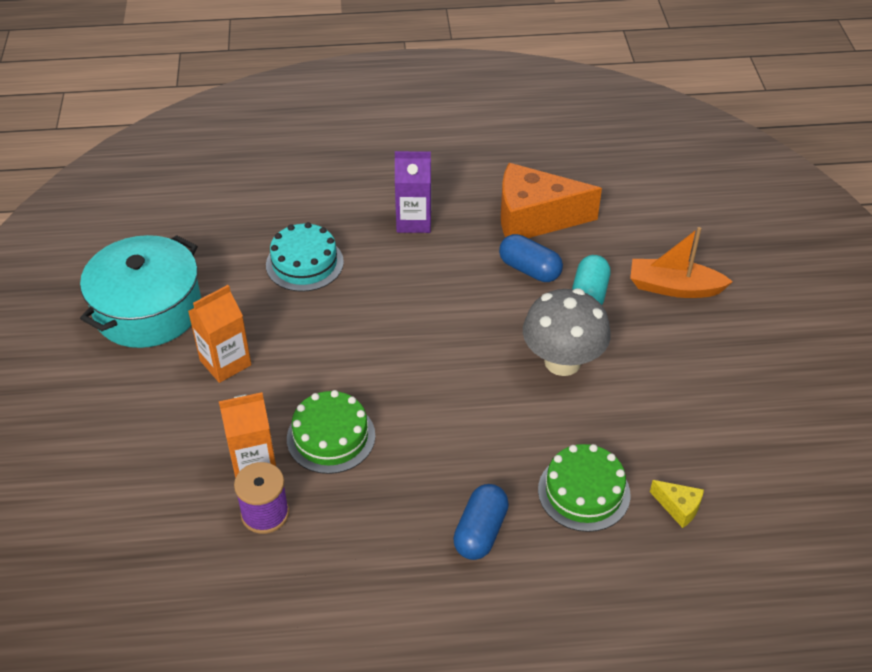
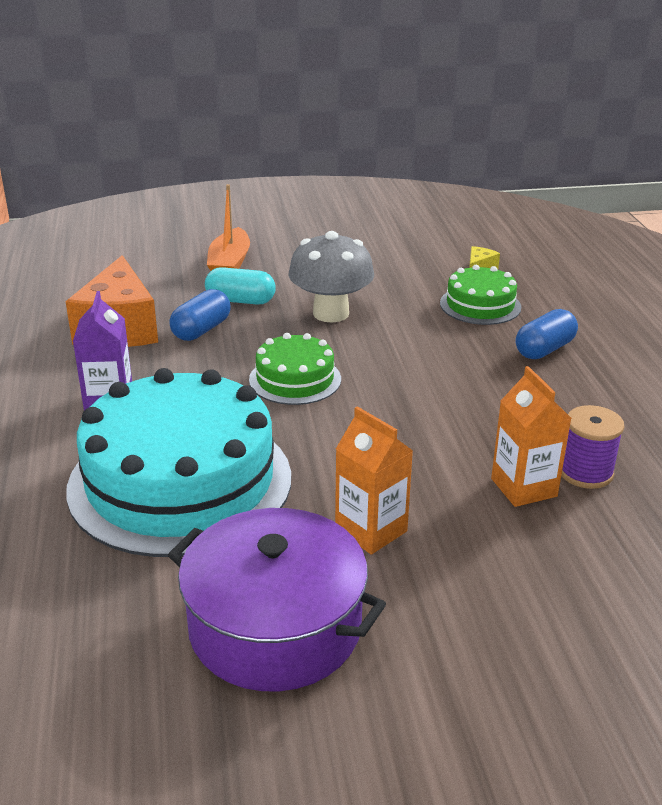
camera: 95 degrees left, 15 degrees down
turquoise pot [80,235,201,348] -> purple pot [168,508,386,691]
turquoise cake [266,222,344,292] -> turquoise cake [66,368,291,557], size x2.06
green cake [287,390,375,474] -> green cake moved to [249,333,341,405]
blue capsule [453,484,509,560] -> blue capsule turned 60 degrees counterclockwise [516,309,578,359]

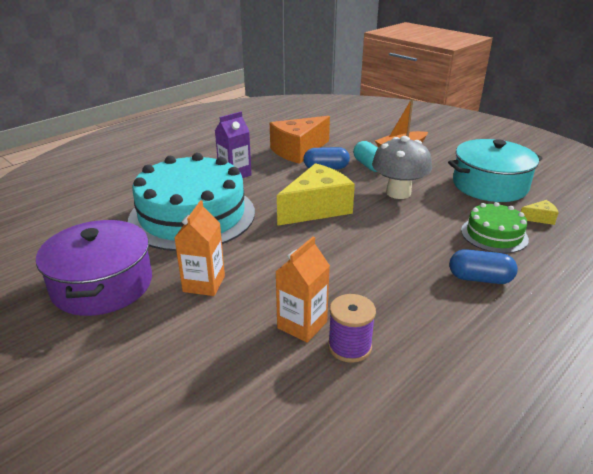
camera: 55 degrees right, 0 degrees up
green cake [249,333,341,405] -> yellow cheese [277,163,355,226]
none -> turquoise pot [448,139,543,202]

